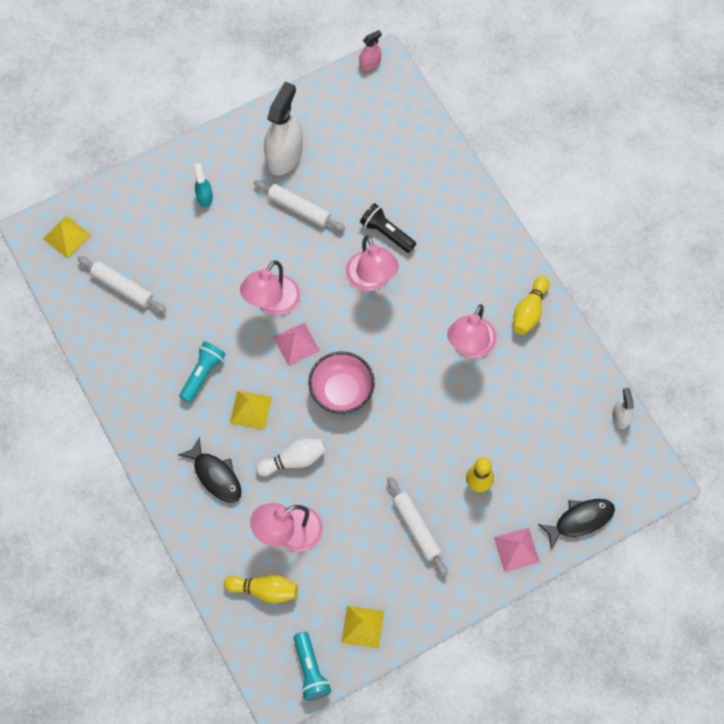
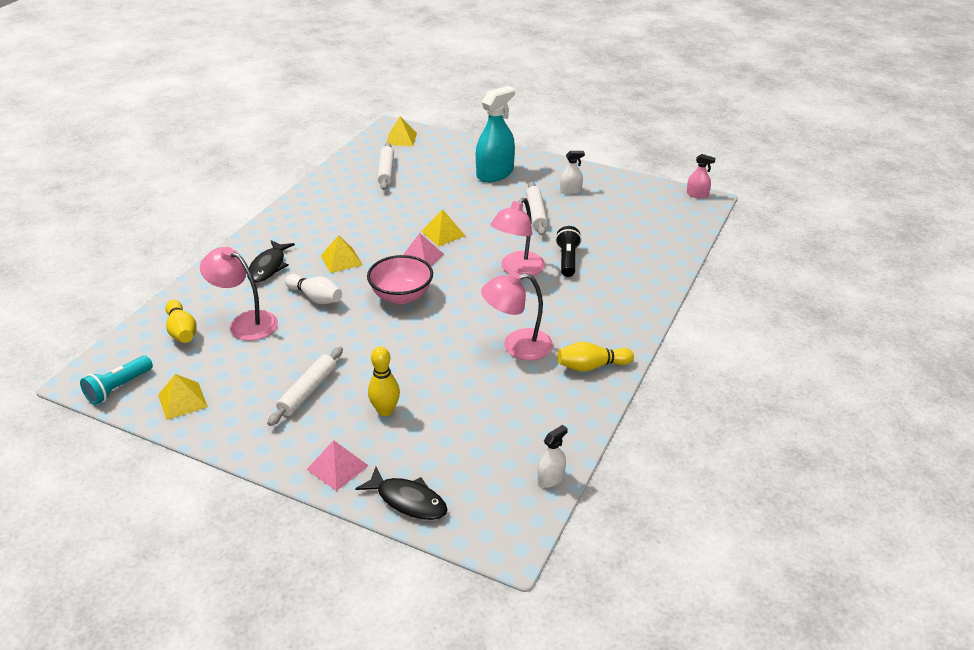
camera: 55 degrees right, 30 degrees down
turquoise flashlight [179,342,226,403] -> none
turquoise spray bottle [195,163,213,207] -> turquoise spray bottle [476,86,515,182], size x2.07
pink lamp [240,260,300,315] -> yellow pyramid [421,209,465,246]
white spray bottle [264,82,303,175] -> white spray bottle [560,151,585,194], size x0.48

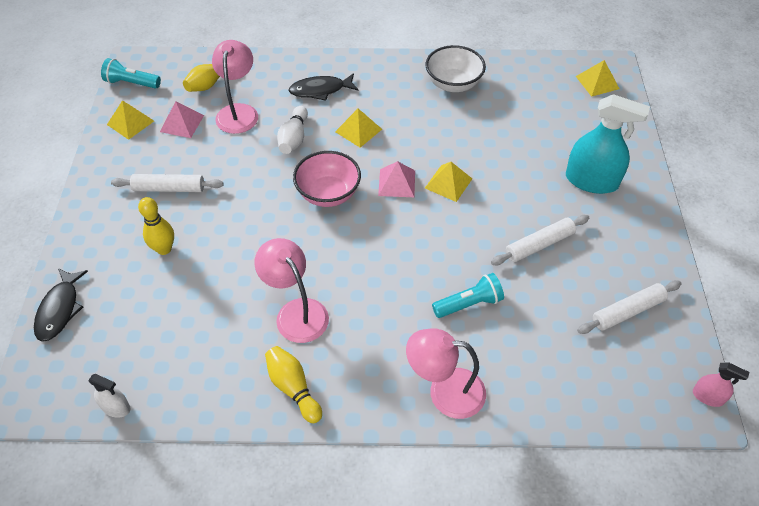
camera: 65 degrees right, 15 degrees up
pink pyramid [306,440,369,491] -> pink pyramid moved to [160,101,204,138]
white rolling pin [377,142,394,190] -> white rolling pin moved to [577,280,682,334]
pink lamp [490,198,545,276] -> pink lamp moved to [406,329,486,419]
black flashlight [556,226,582,277] -> turquoise flashlight [432,273,504,318]
white spray bottle [560,151,585,194] -> none
pink spray bottle [687,154,716,199] -> pink spray bottle turned 60 degrees counterclockwise [693,362,749,407]
none -> white bowl [426,45,486,92]

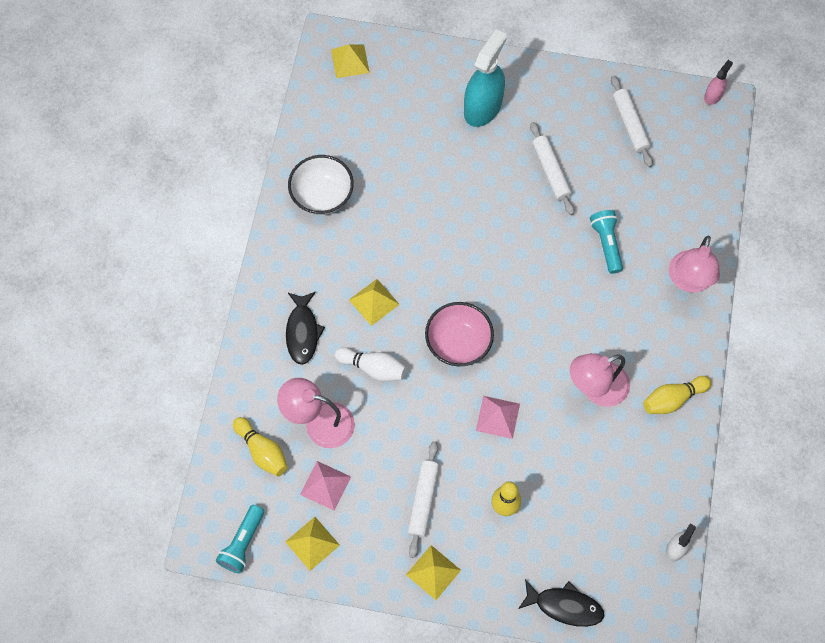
camera: 80 degrees left, 15 degrees up
pink pyramid [378,161,415,197] -> pink pyramid moved to [476,396,520,439]
yellow pyramid [425,162,472,202] -> yellow pyramid moved to [406,545,461,600]

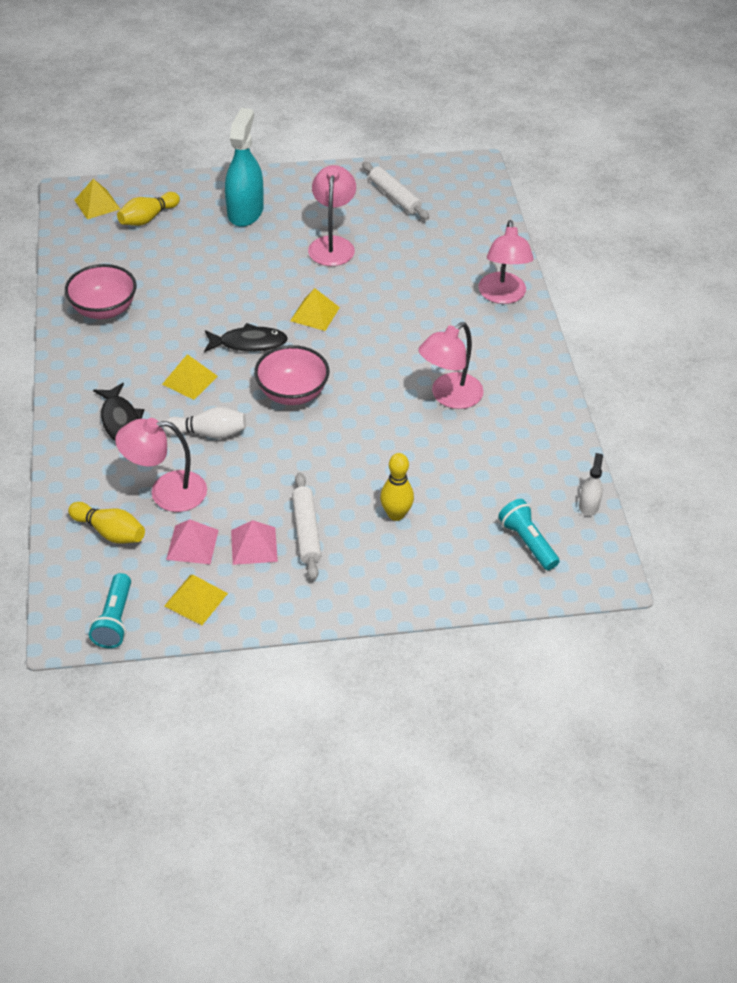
camera: 20 degrees left, 20 degrees down
white bowl [288,155,354,215] -> pink bowl [65,264,136,319]
yellow pyramid [406,545,461,600] -> yellow pyramid moved to [290,288,340,331]
pink pyramid [476,396,520,439] -> pink pyramid moved to [231,520,278,565]
black fish [518,579,604,627] -> black fish moved to [204,323,288,352]
white rolling pin [530,122,574,215] -> pink lamp [308,165,356,266]
turquoise flashlight [590,210,623,274] -> turquoise flashlight moved to [498,499,560,570]
yellow bowling pin [643,376,712,414] -> yellow bowling pin moved to [117,192,180,226]
pink spray bottle [704,60,733,105] -> none

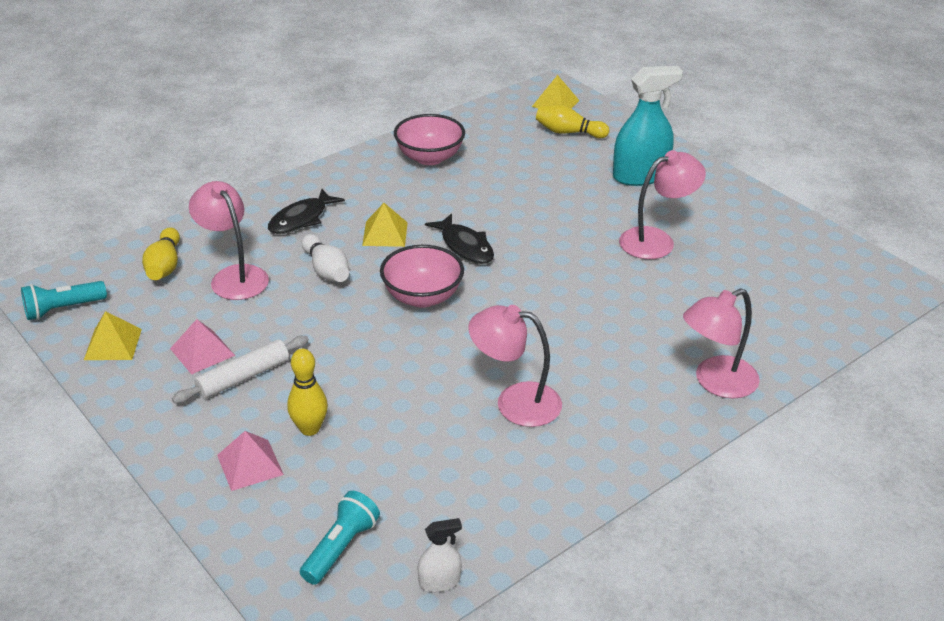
camera: 60 degrees right, 10 degrees down
pink pyramid [166,519,219,564] -> pink pyramid moved to [217,431,284,491]
yellow pyramid [290,288,340,331] -> none
white rolling pin [362,162,430,220] -> none

